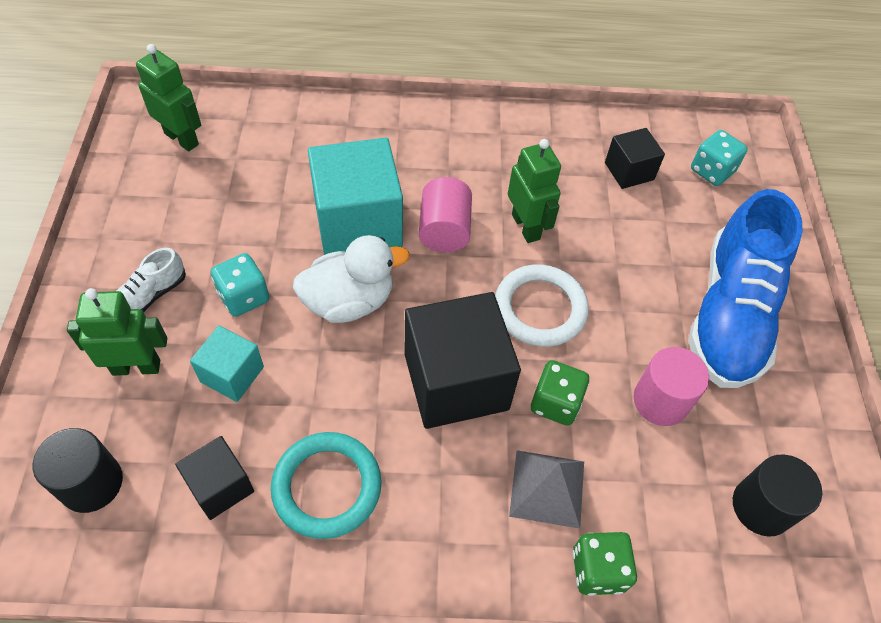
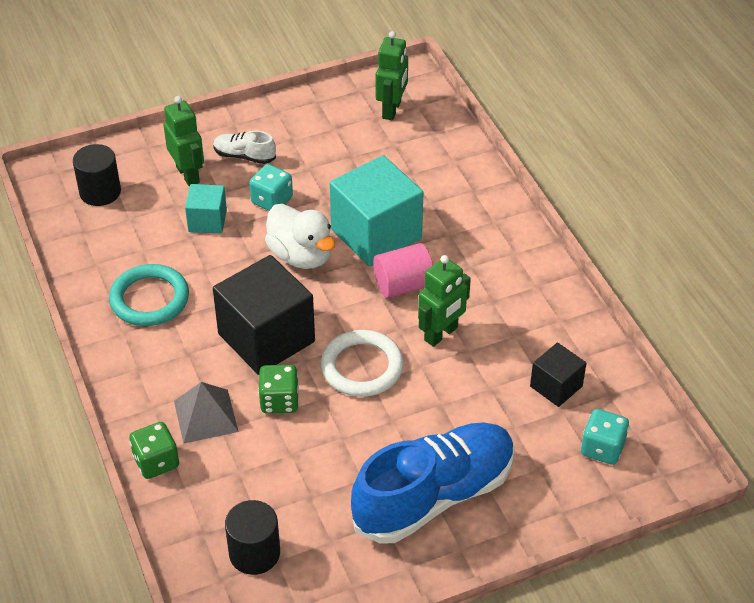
camera: 70 degrees right, 10 degrees down
black cube [175,436,254,520] -> none
pink cylinder [633,347,709,426] -> none
blue shoe [688,189,803,388] -> blue shoe turned 150 degrees clockwise [351,423,515,543]

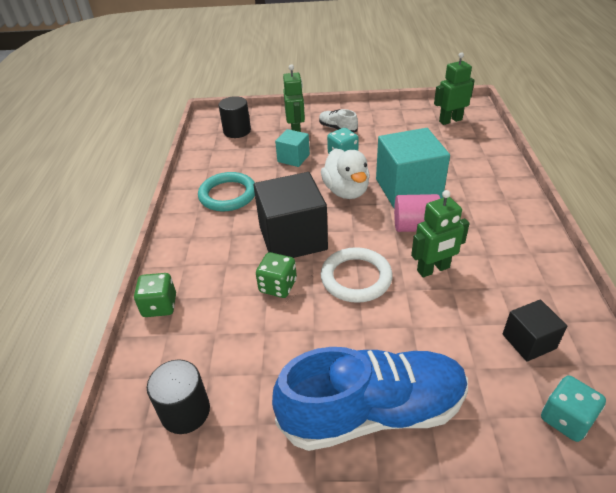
camera: 25 degrees right, 5 degrees down
grey pyramid [174,382,239,444] -> none
green robot [376,31,408,120] -> green robot turned 150 degrees counterclockwise [434,52,475,125]

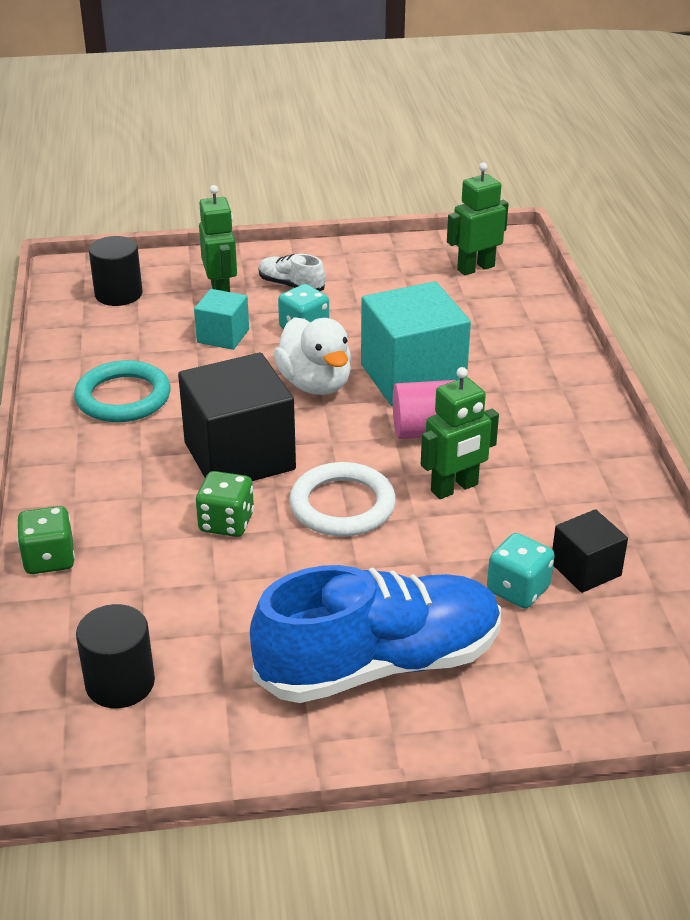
camera: 10 degrees left, 5 degrees down
turquoise dice [541,375,606,442] -> turquoise dice moved to [487,533,555,608]

